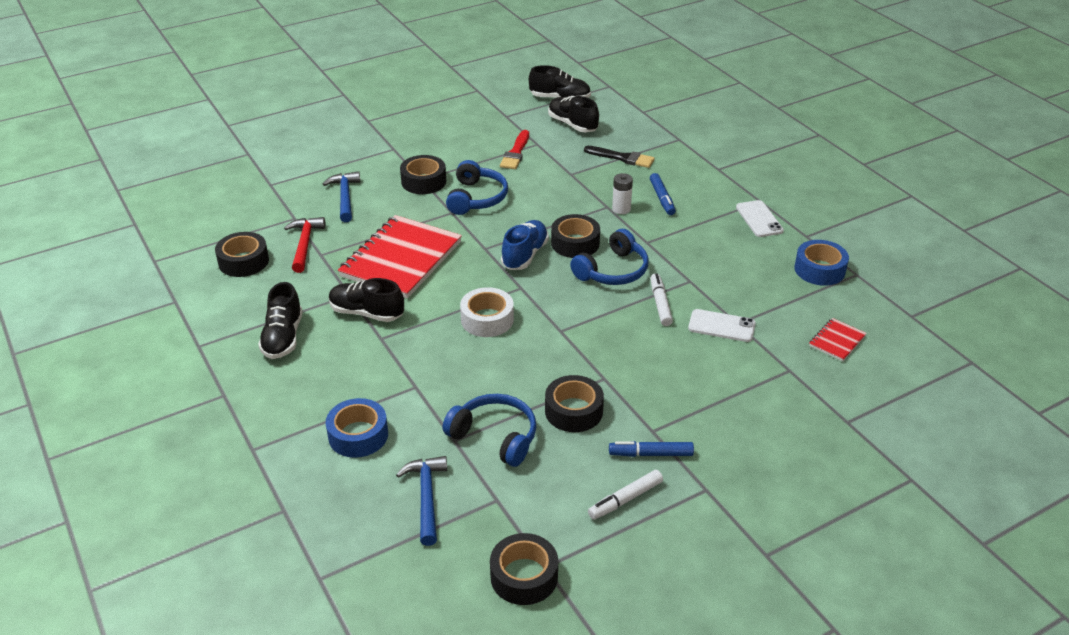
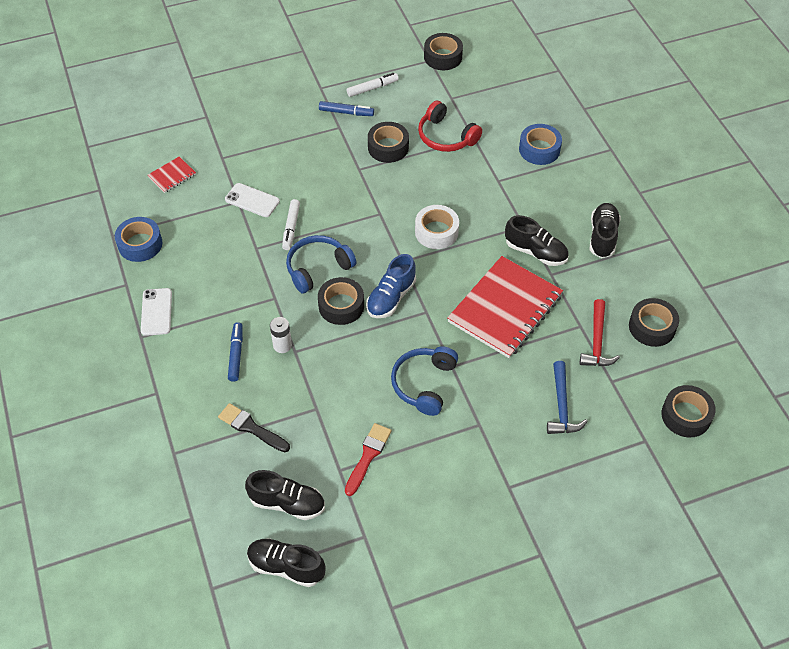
camera: 170 degrees left, 15 degrees up
blue hammer [396,456,447,546] -> none
black tape [400,155,446,194] -> black tape moved to [662,385,716,437]
blue headphones [443,394,537,467] -> red headphones [418,101,482,152]
black shoe [548,96,599,133] -> black shoe turned 45 degrees counterclockwise [245,470,325,520]

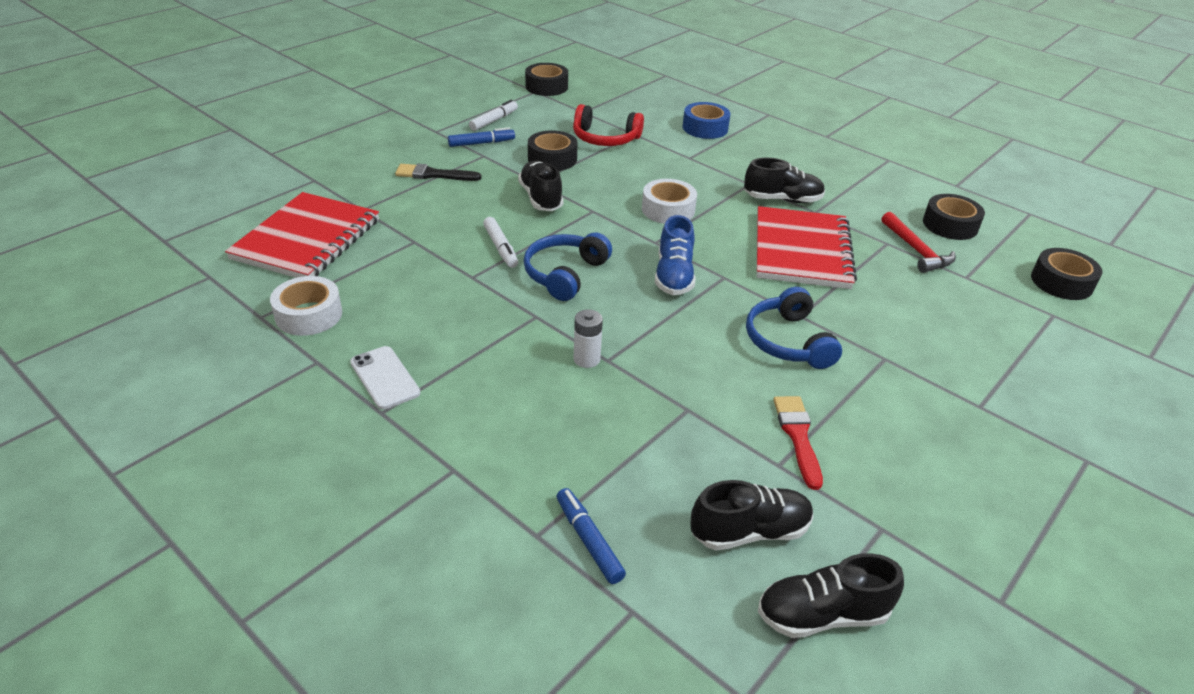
camera: 30 degrees left, 15 degrees down
blue tape [115,217,162,262] -> white tape [270,276,342,336]
red notebook [148,156,196,193] -> red notebook [225,192,379,278], size x2.31
black brush [218,403,290,452] -> black brush moved to [395,164,482,181]
white phone [225,183,280,217] -> none
blue marker [228,322,243,382] -> blue marker moved to [557,488,626,584]
black tape [318,277,364,325] -> none
blue hammer [547,361,588,434] -> none
black shoe [590,203,621,258] -> black shoe moved to [518,161,564,211]

